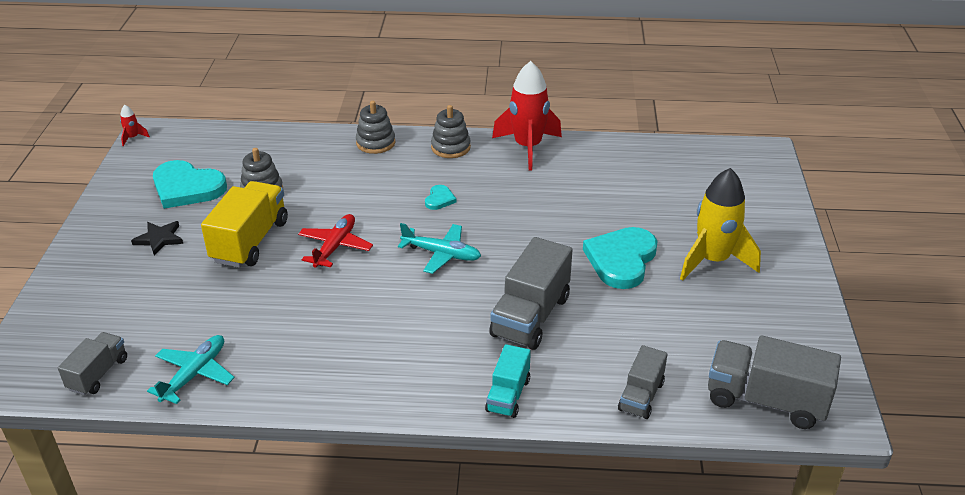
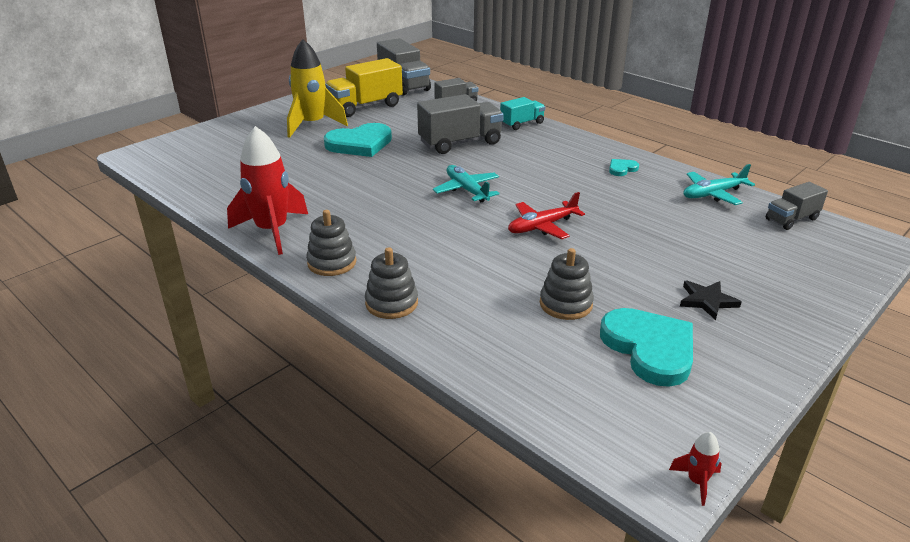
camera: 140 degrees left, 5 degrees down
yellow truck [201,181,288,268] -> yellow truck moved to [325,58,403,117]
turquoise heart [425,185,457,210] -> turquoise heart moved to [609,159,639,176]

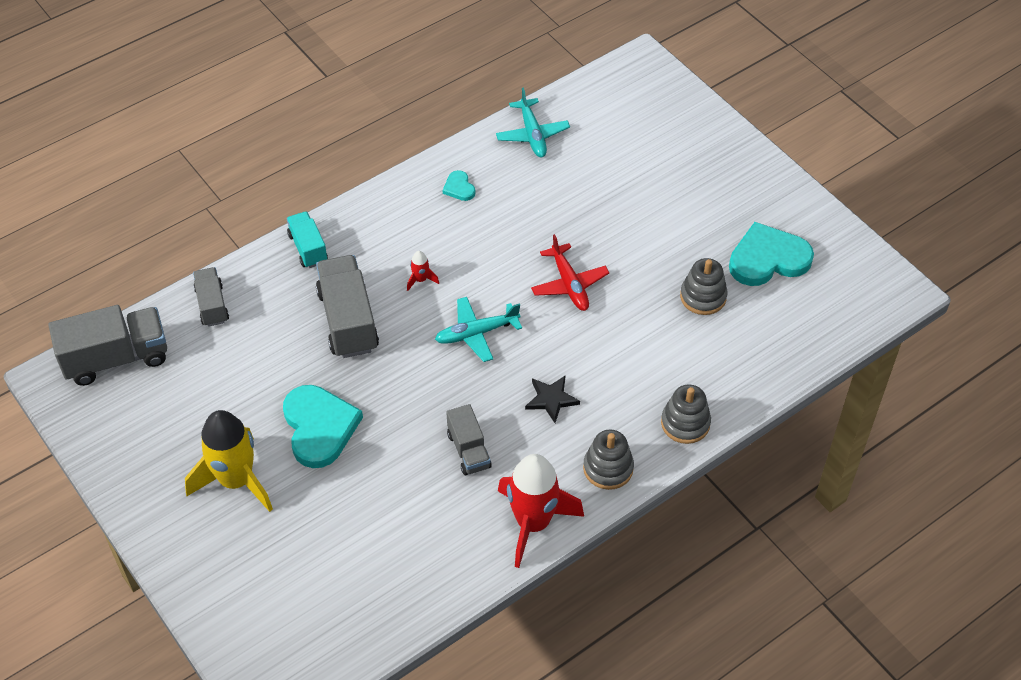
camera: 80 degrees left, 20 degrees up
yellow truck [325,58,403,117] -> none
red rocket [669,432,722,506] -> red rocket moved to [407,251,439,291]
black star [680,281,741,320] -> black star moved to [525,376,580,423]
grey truck [766,182,828,230] -> grey truck moved to [446,404,492,475]

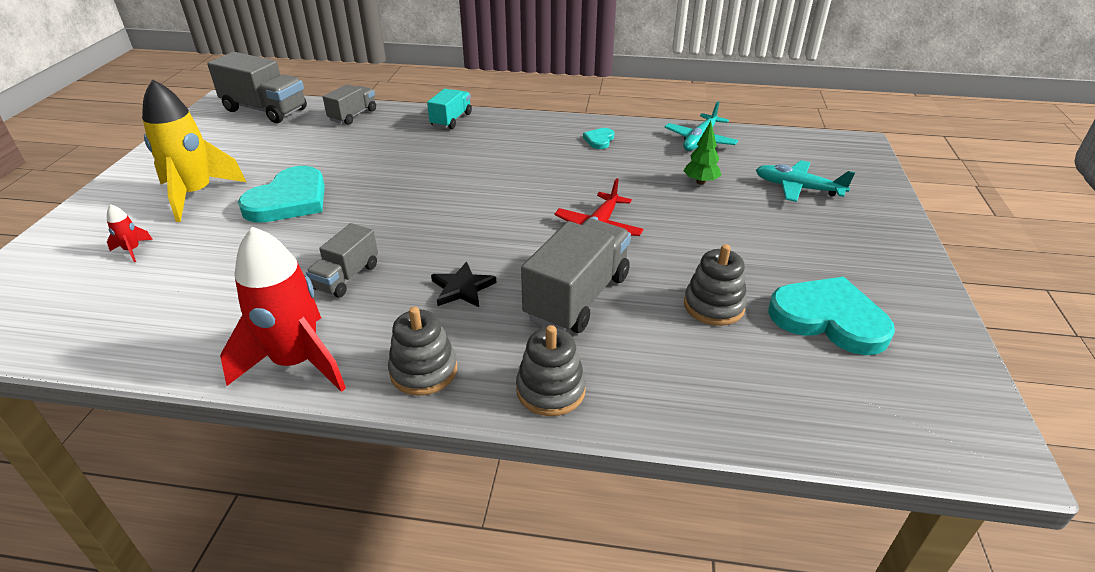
camera: 45 degrees right, 15 degrees down
grey truck [316,255,379,358] -> grey truck moved to [521,218,631,333]
red rocket [407,251,439,291] -> red rocket moved to [107,205,153,262]
turquoise plane [435,297,522,362] -> turquoise plane moved to [756,160,855,202]
none -> green tree [684,121,721,185]

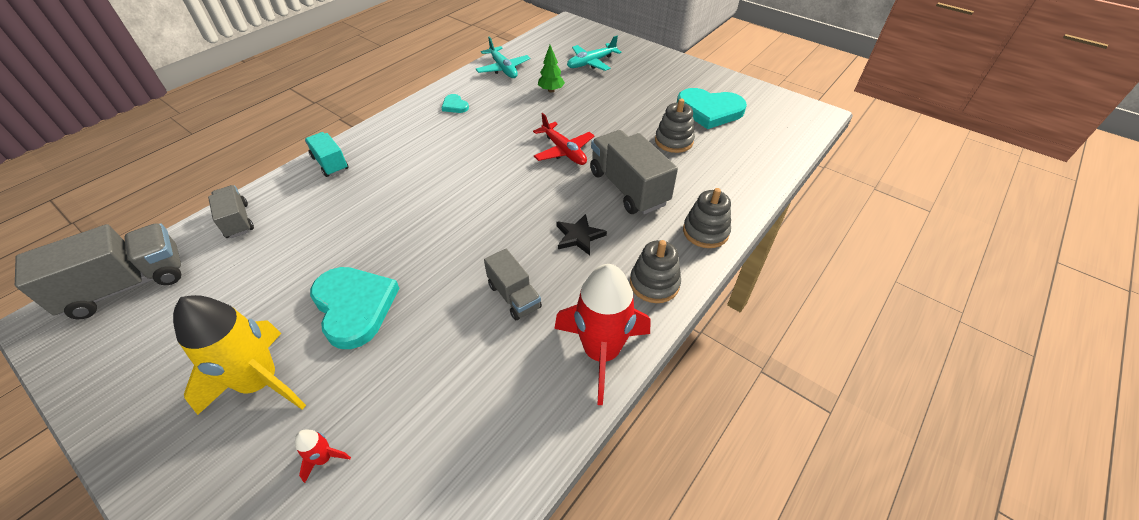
camera: 60 degrees left, 10 degrees up
turquoise heart [768,277,895,355] -> turquoise heart turned 135 degrees counterclockwise [677,88,747,129]

